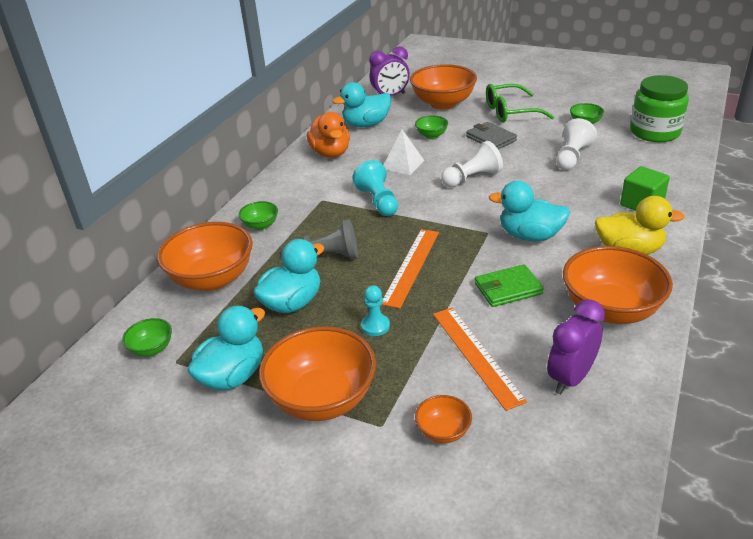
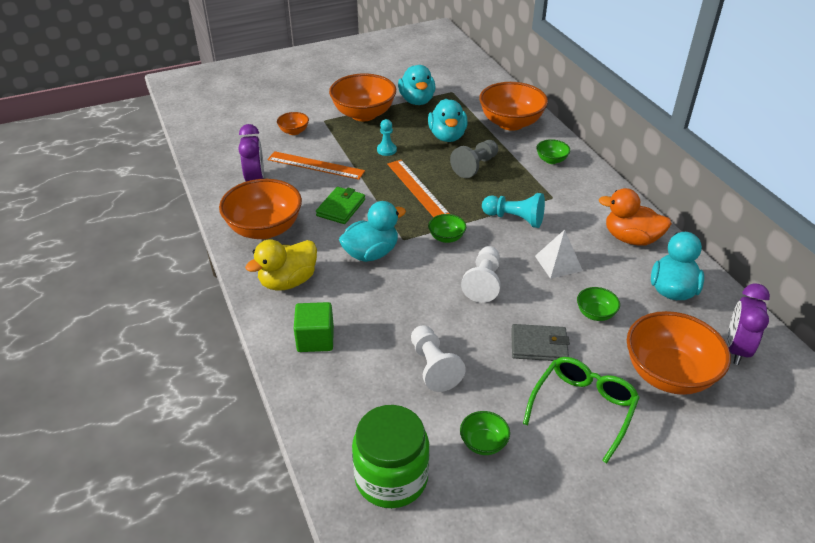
camera: 130 degrees right, 5 degrees up
green bowl [122,318,172,357] -> green bowl moved to [428,214,466,243]

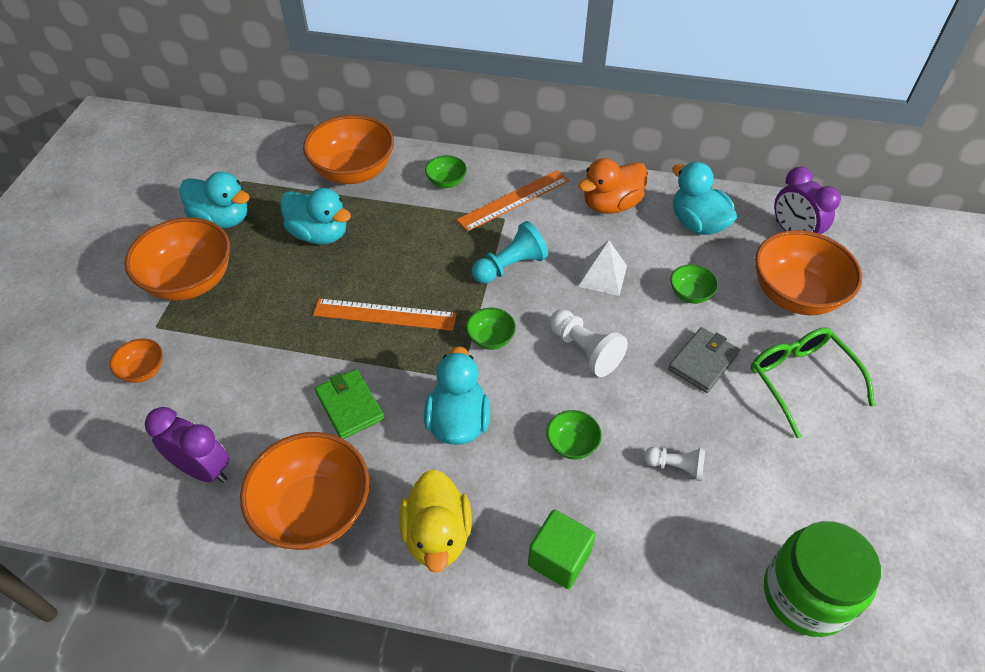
camera: 55 degrees left, 10 degrees up
orange ruler [267,151,365,180] -> orange ruler moved to [457,170,569,232]
turquoise pawn [377,119,397,156] -> none
white pawn [411,325,466,392] -> white pawn [644,447,706,481], size x0.65
grey pawn [450,140,498,178] -> none
green bowl [460,411,510,455] -> green bowl moved to [547,410,602,459]

